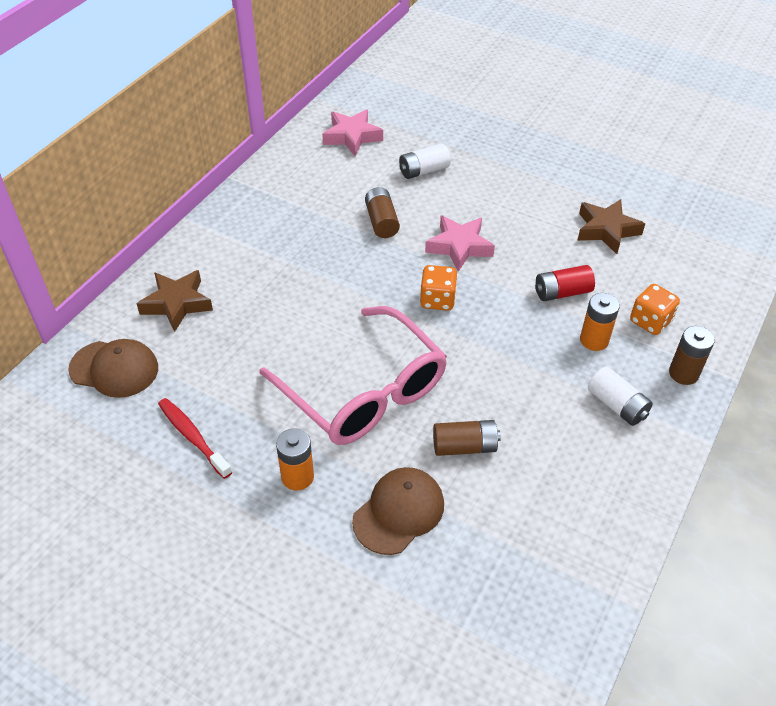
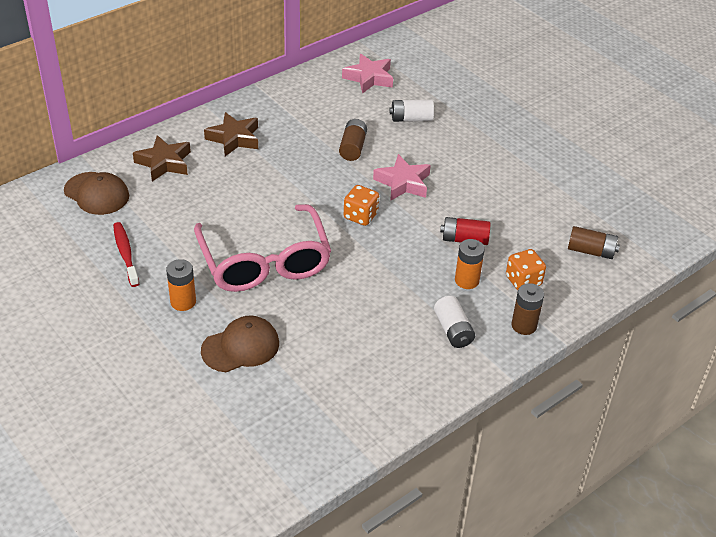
camera: 20 degrees right, 5 degrees down
brown battery [433,420,501,456] -> brown battery moved to [568,226,620,259]
brown star [577,199,645,254] -> brown star moved to [204,112,258,156]

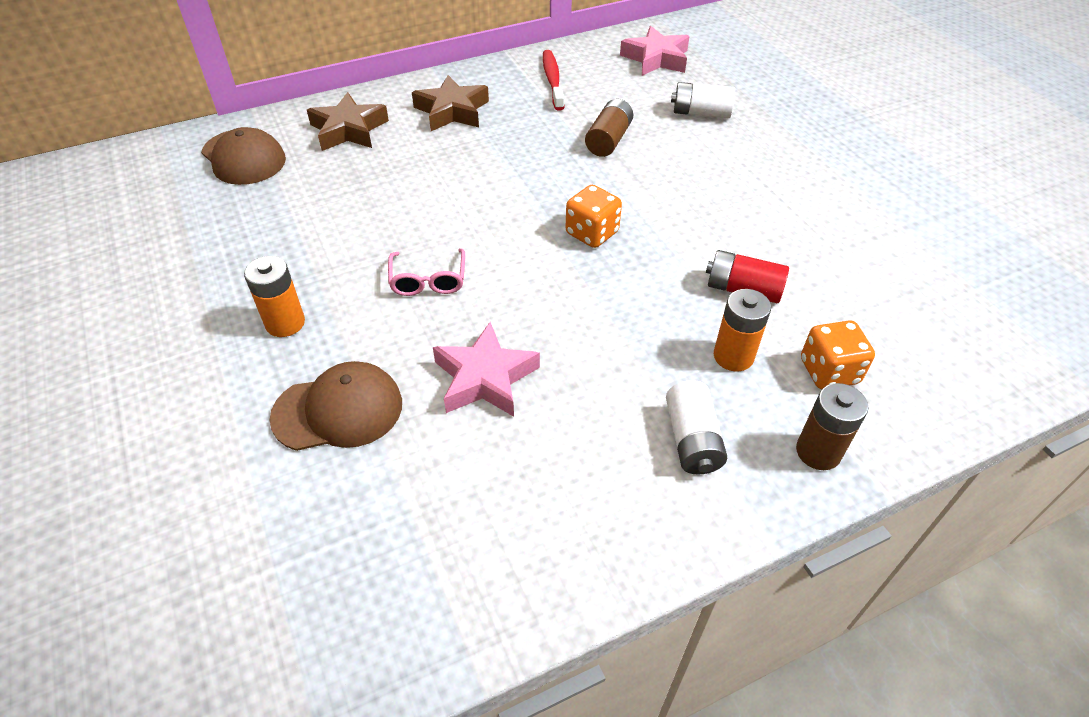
camera: 15 degrees right, 5 degrees up
red toothbrush [113,222,139,287] -> red toothbrush moved to [543,50,565,111]
pink glasses [194,204,331,292] -> pink glasses [388,248,465,296], size x0.40
pink star [373,154,431,201] -> pink star moved to [433,322,540,417]
brown battery [568,226,620,259] -> none

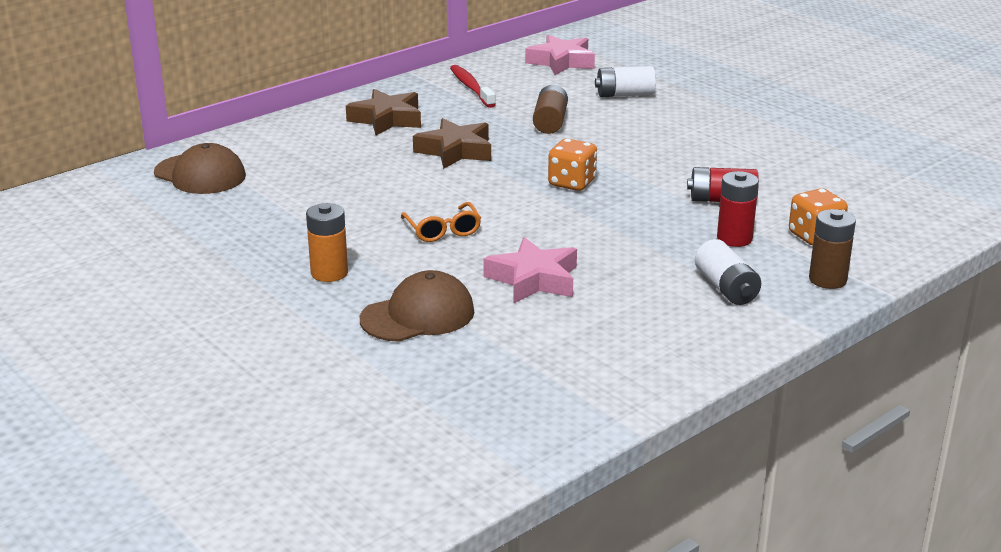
camera: 15 degrees left, 20 degrees down
brown star [307,92,389,151] -> brown star moved to [413,118,491,169]
pink glasses [388,248,465,296] -> orange glasses [401,202,481,242]
orange battery [714,289,771,372] -> red battery [717,171,759,247]

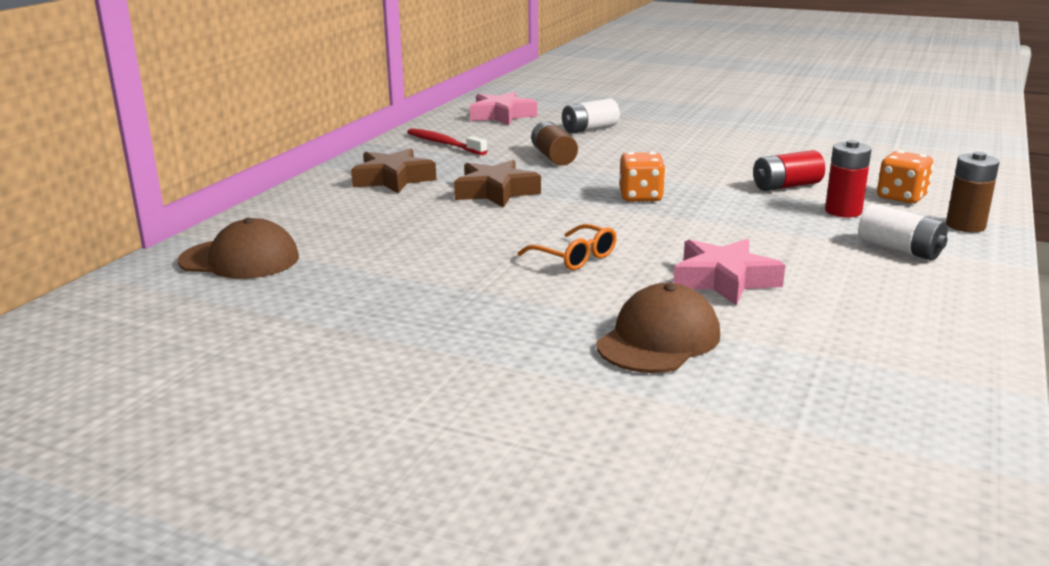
camera: 25 degrees left, 5 degrees down
orange battery [306,203,348,282] -> none

